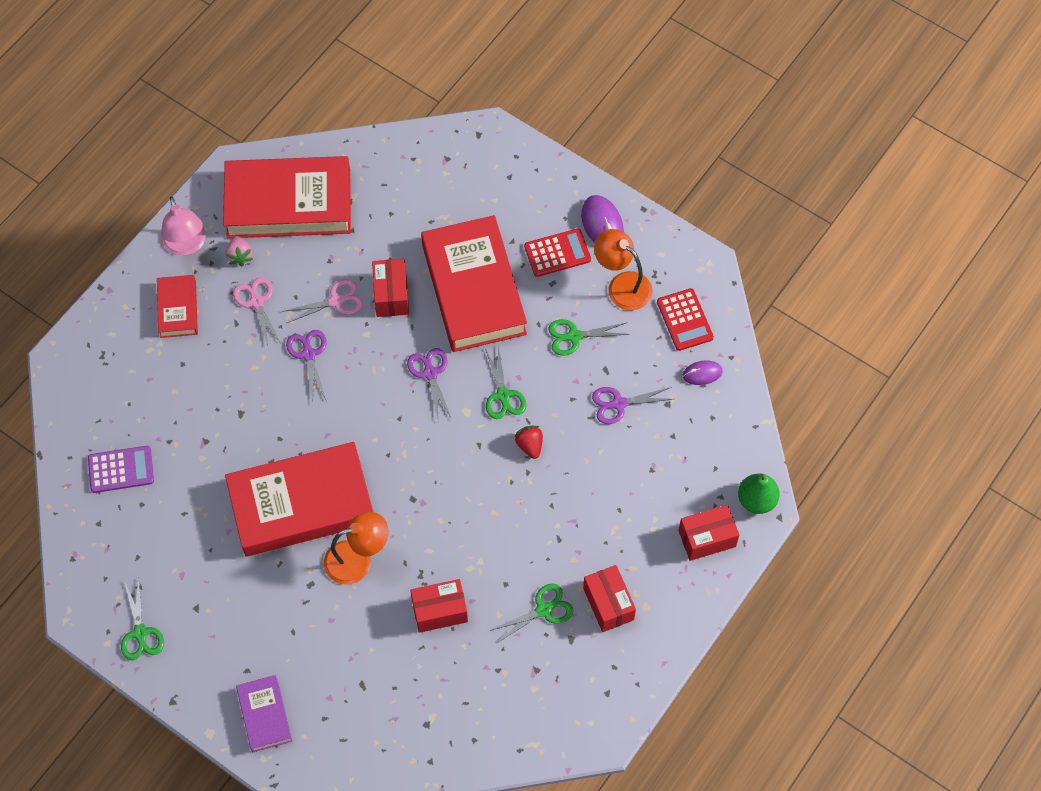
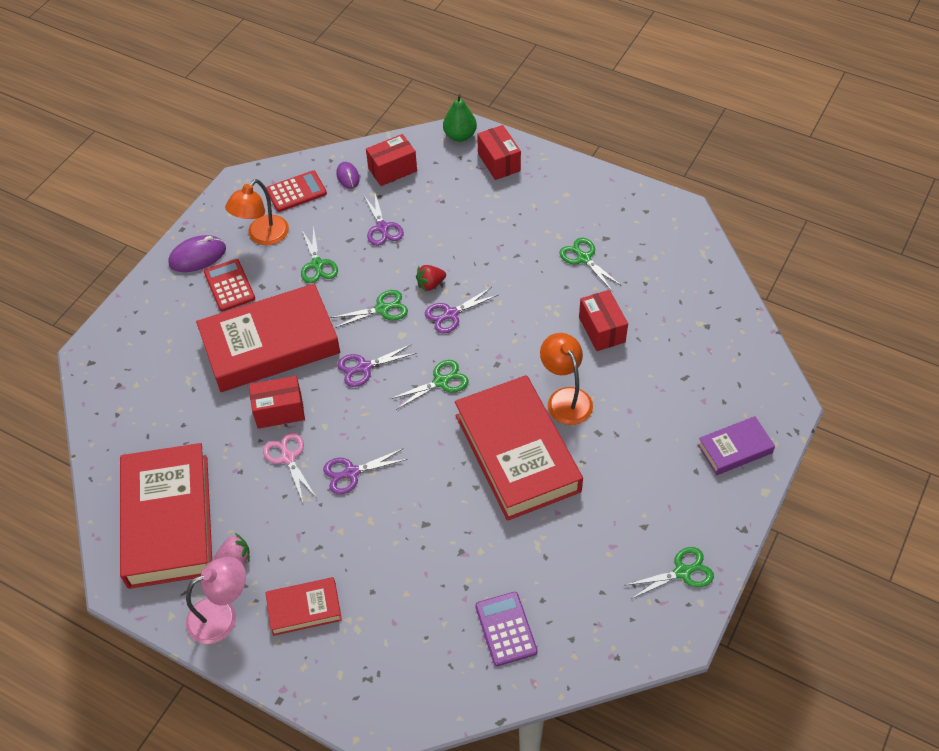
camera: 95 degrees left, 10 degrees down
pink scissors [233,277,281,346] -> none
red box [583,565,636,632] -> red box moved to [366,134,417,186]
none -> green scissors [390,360,469,410]
none -> purple scissors [425,287,498,333]

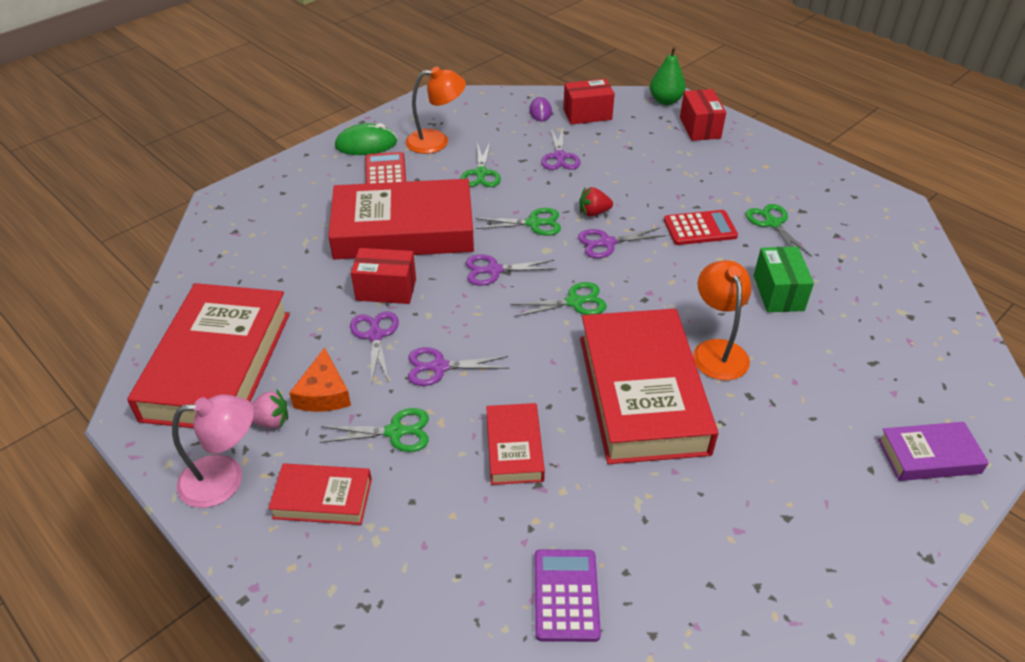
camera: 15 degrees right, 10 degrees down
purple mouse [168,235,226,272] -> green mouse [335,123,397,155]
orange lamp [225,179,289,245] -> orange lamp turned 150 degrees counterclockwise [406,67,466,154]
pink scissors [263,432,316,502] -> purple scissors [350,311,399,385]
red calculator [266,170,327,212] -> red calculator moved to [664,210,738,245]
red box [579,290,628,351] -> green box [754,247,814,312]
green scissors [626,547,714,599] -> green scissors moved to [320,408,429,452]
none -> orange cheese [289,347,351,412]
none -> red book [486,403,545,485]

